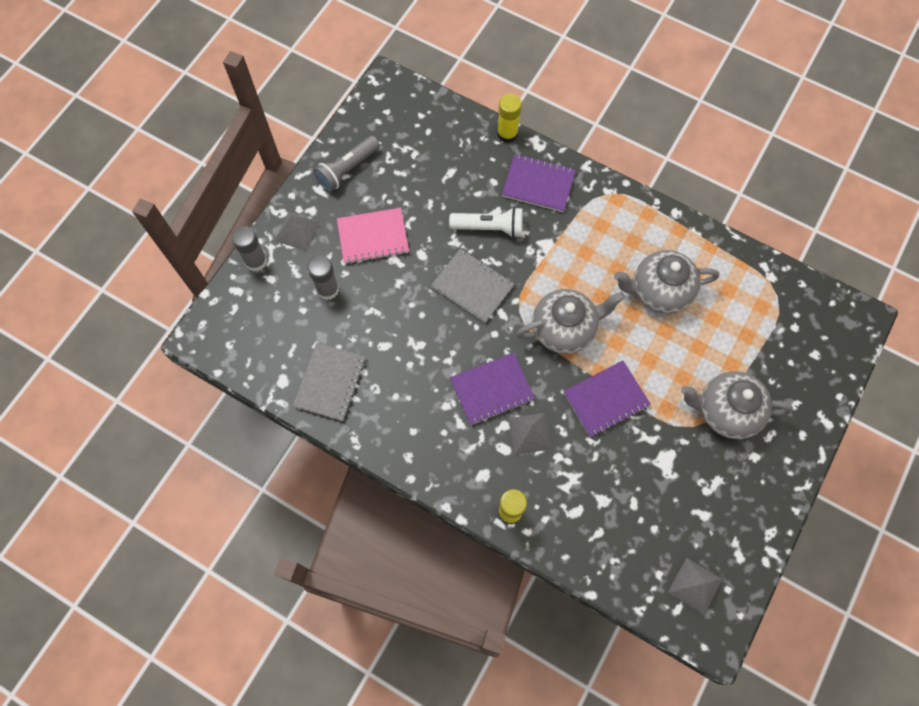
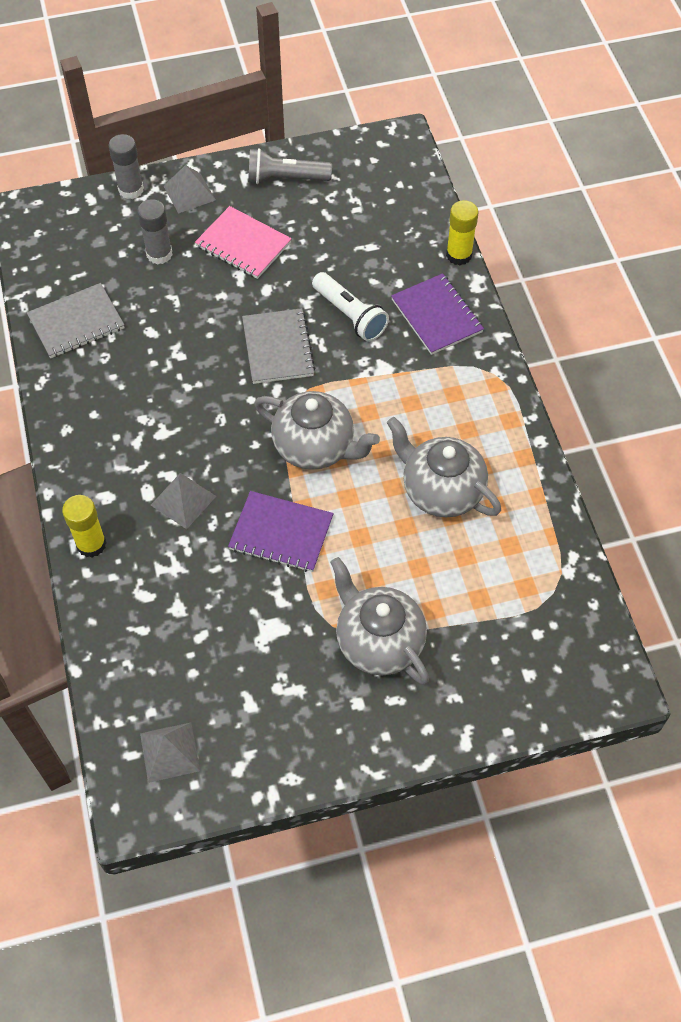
camera: 45 degrees right, 10 degrees down
purple notebook [450,353,535,425] -> none

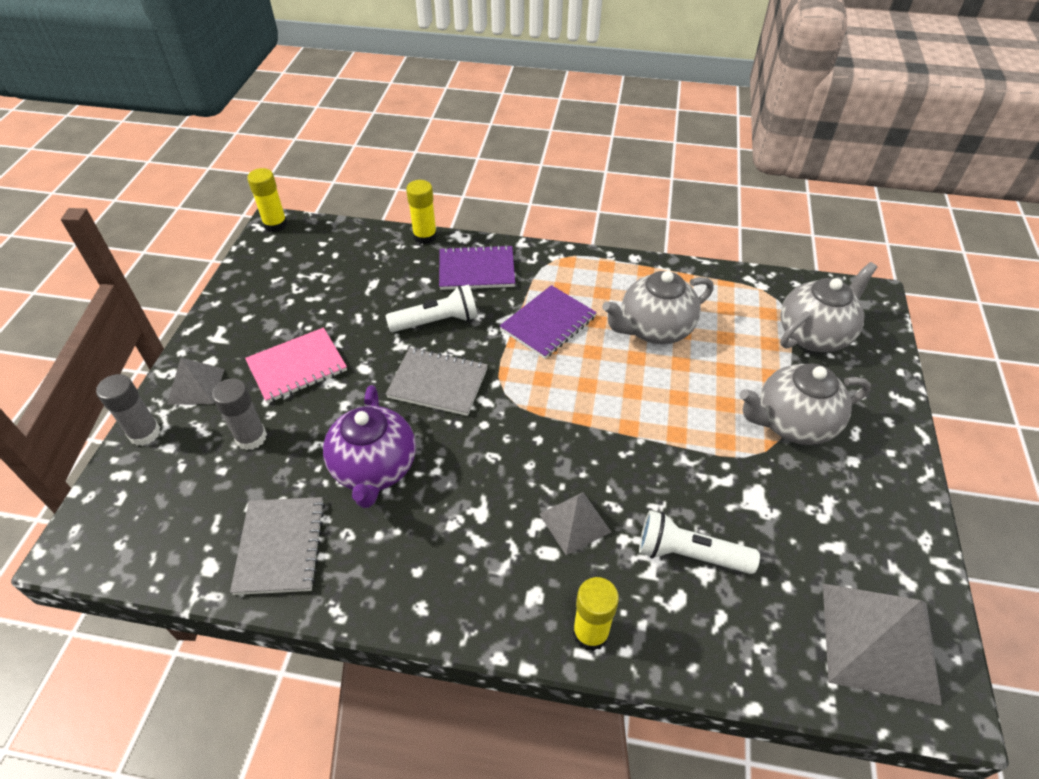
camera: 65 degrees left, 10 degrees down
grey pyramid [140,722,200,783] -> grey pyramid [823,584,942,706], size x1.77
purple notebook [228,491,334,572] -> purple notebook moved to [500,285,597,359]
grey flashlight [248,148,332,184] -> none
grey teapot [254,391,380,470] -> grey teapot moved to [780,262,877,352]
none -> yellow glue stick [247,168,287,232]
none -> purple teapot [323,385,416,508]
none -> white flashlight [639,510,760,574]

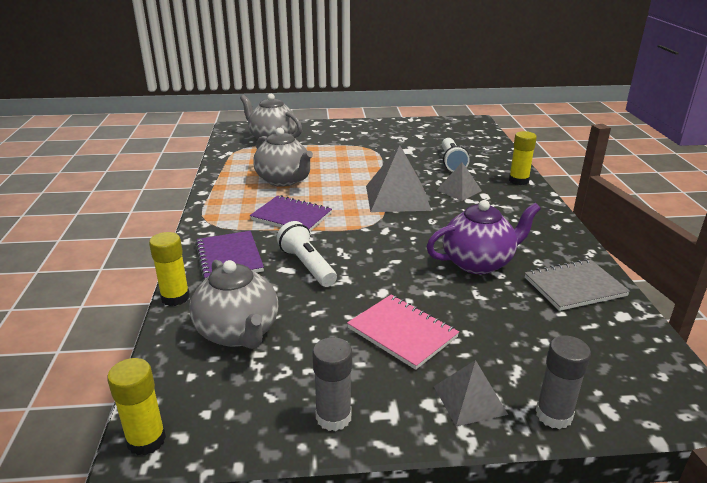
camera: 105 degrees left, 20 degrees down
grey glue stick [212,378,267,450] -> grey glue stick moved to [312,337,352,431]
grey notebook [386,348,488,416] -> none
grey teapot [740,363,871,445] -> grey teapot moved to [190,260,278,349]
grey pyramid [823,584,942,706] -> grey pyramid moved to [366,145,432,212]

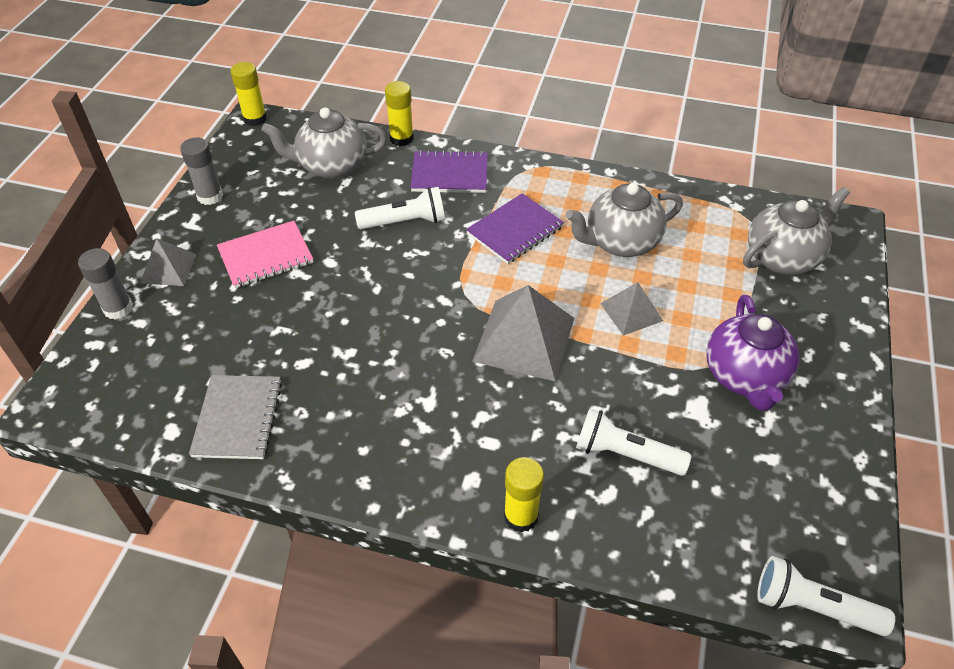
camera: 110 degrees right, 20 degrees up
purple teapot [426,200,541,274] -> purple teapot moved to [706,295,799,411]
grey pyramid [436,162,482,201] -> grey pyramid moved to [600,282,663,336]
none -> white flashlight [757,556,895,636]

